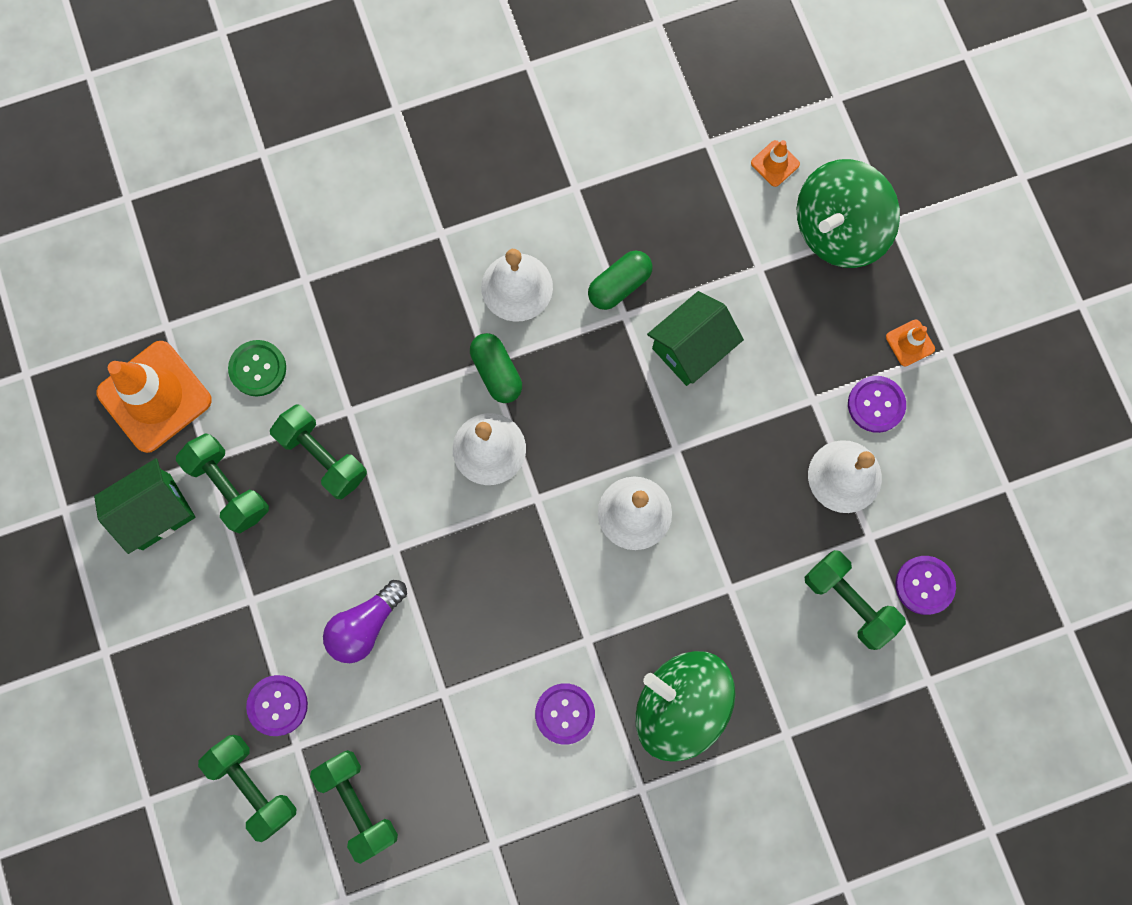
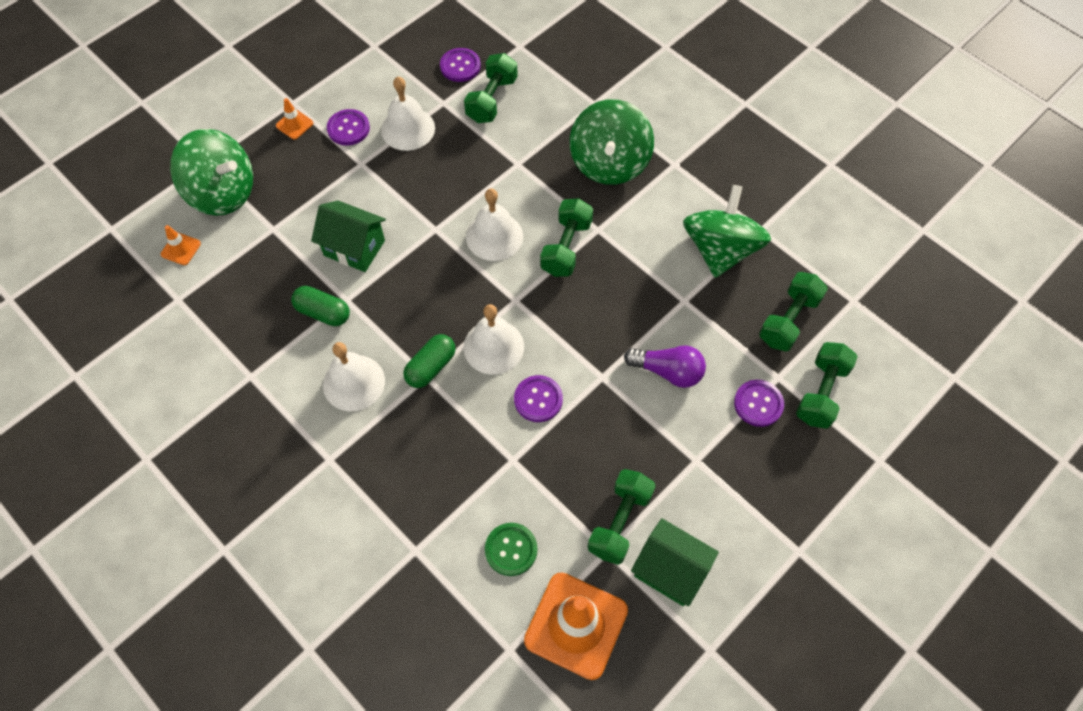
camera: 115 degrees left, 15 degrees down
green dumbbell [270,405,367,500] -> green dumbbell moved to [540,198,593,277]
purple button [535,683,595,745] -> purple button moved to [514,375,563,422]
none -> green spinning top [683,185,771,278]

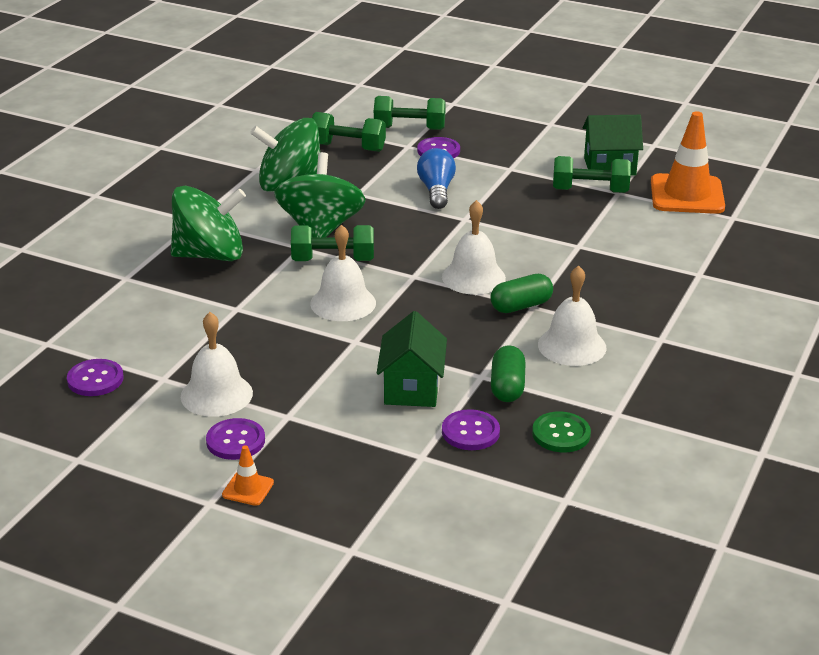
camera: 110 degrees left, 30 degrees down
orange traffic cone [161,225,201,265] -> none
green spinning top [170,129,253,216] -> green spinning top moved to [274,152,366,238]
green capsule [403,334,456,388] -> green capsule turned 45 degrees counterclockwise [490,274,553,313]
green dumbbell [464,53,518,123] -> none
green button [485,523,537,576] -> green button moved to [532,412,591,452]
purple button [514,375,563,422] -> purple button moved to [442,409,500,450]
purple light bulb [624,345,706,388] -> blue light bulb [417,148,456,209]
green house [631,518,719,606] -> green house turned 75 degrees clockwise [583,115,643,176]

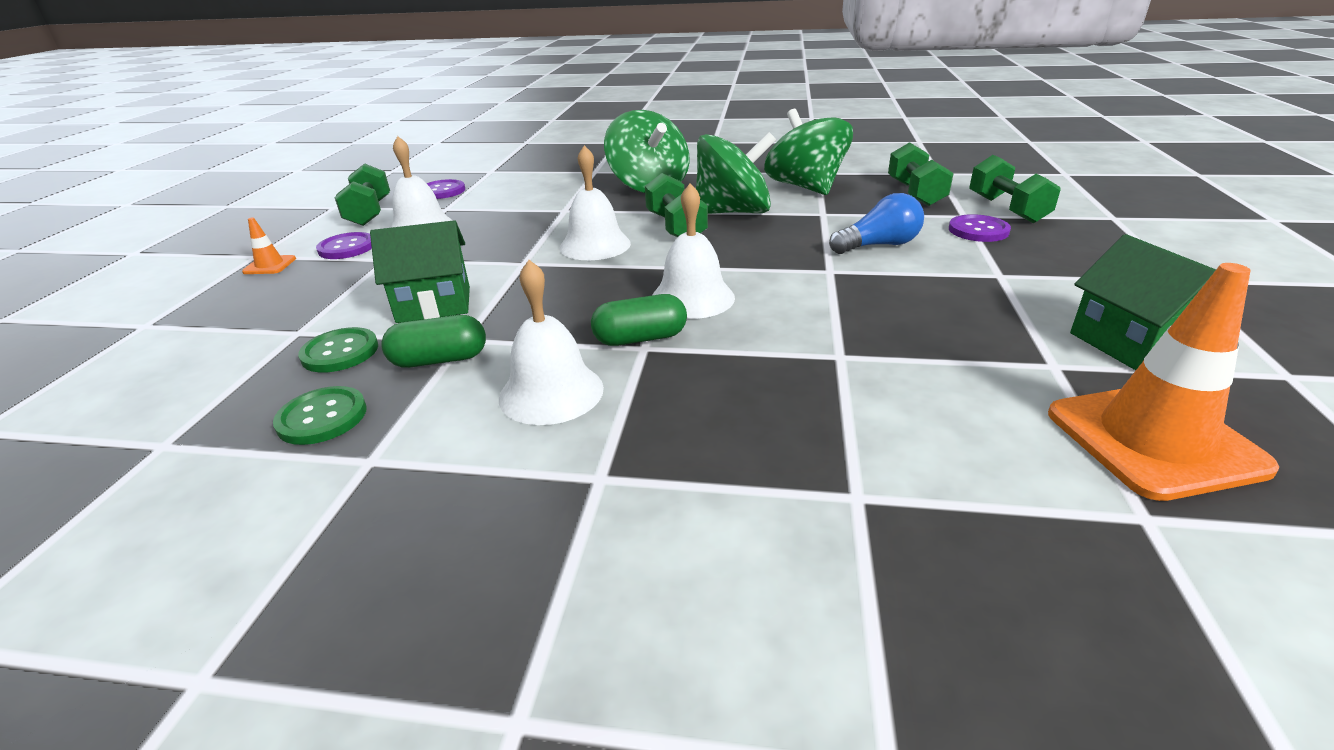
camera: 75 degrees right, 0 degrees up
purple button [442,409,500,450] -> green button [298,327,378,373]
green capsule [490,274,553,313] -> green capsule turned 60 degrees counterclockwise [591,294,687,346]
green dumbbell [553,156,631,193] -> green dumbbell moved to [335,164,390,226]

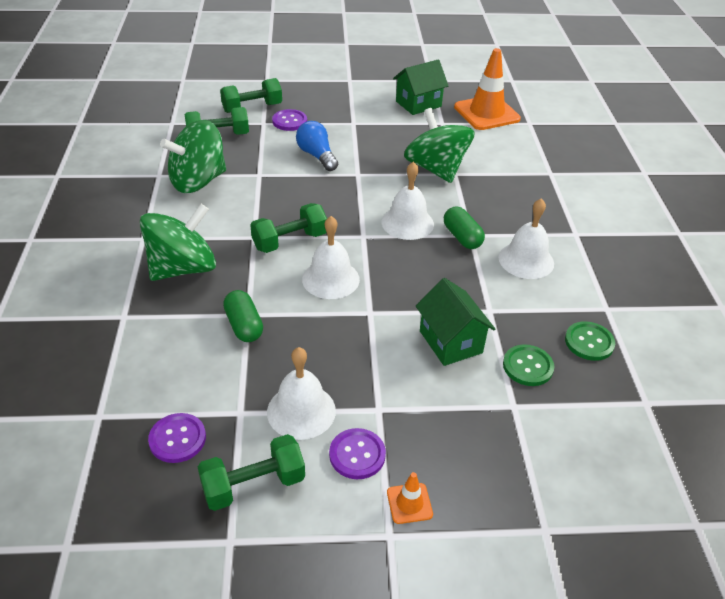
camera: 105 degrees left, 10 degrees up
green capsule [381,315,486,368] -> green capsule moved to [223,290,263,342]
green spinning top [696,132,776,214] -> green spinning top moved to [404,108,475,183]

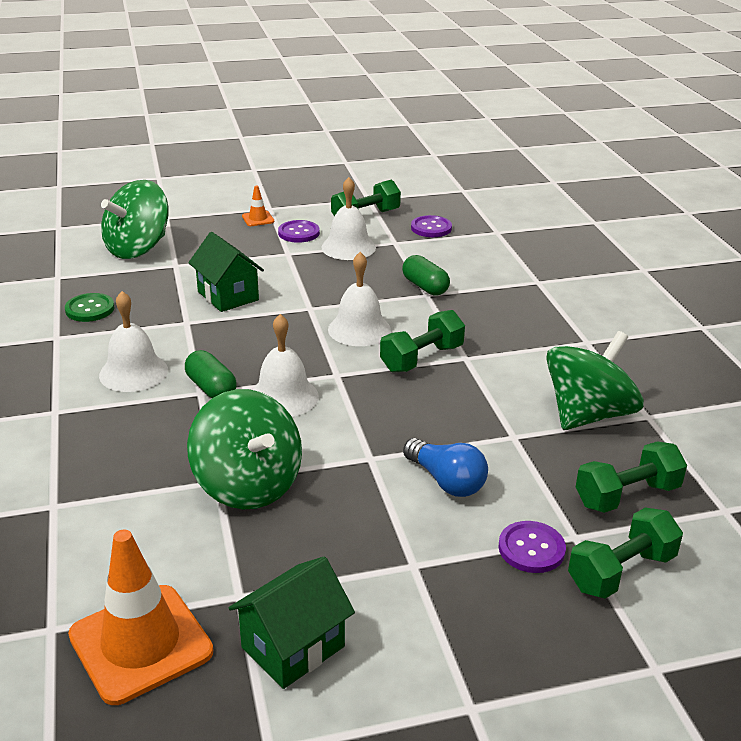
camera: 170 degrees right, 10 degrees down
green spinning top [140,204,216,281] -> green spinning top moved to [101,180,169,259]
green button [503,344,554,386] -> none

